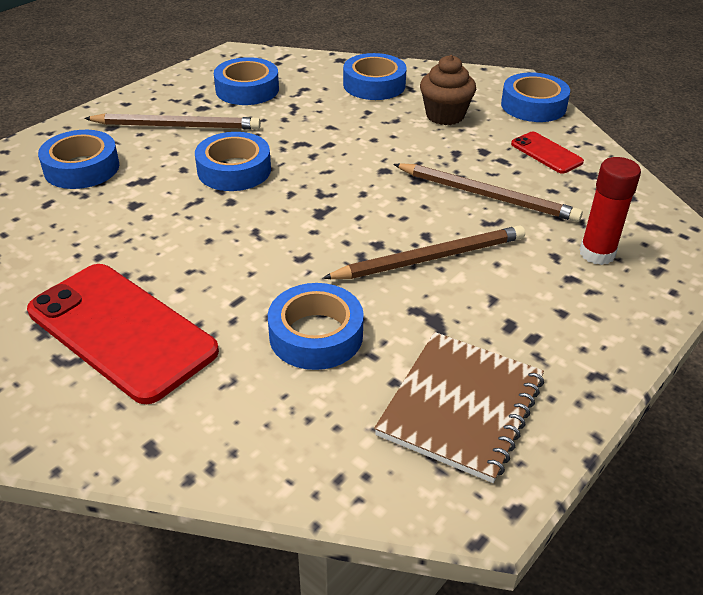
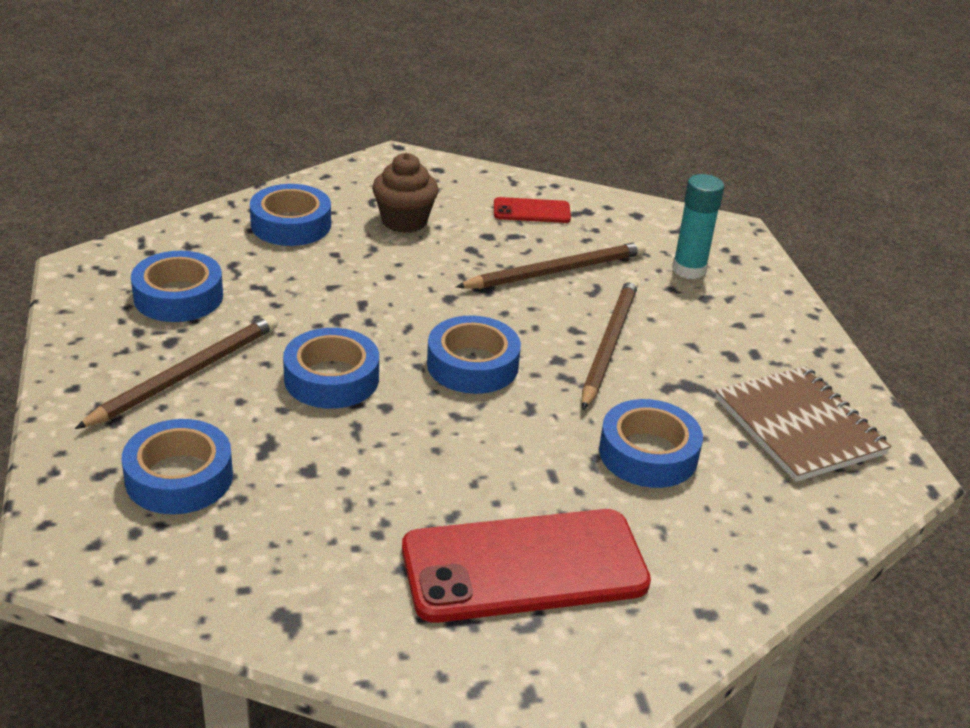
camera: 55 degrees left, 5 degrees down
blue tape [501,73,570,122] -> blue tape moved to [427,316,521,394]
red glue stick [580,157,641,265] -> turquoise glue stick [672,174,724,279]

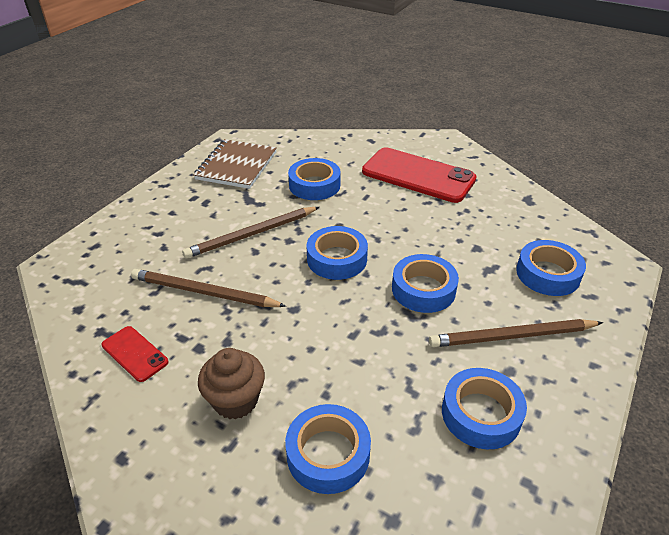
camera: 135 degrees left, 5 degrees up
turquoise glue stick [672,174,724,279] -> none

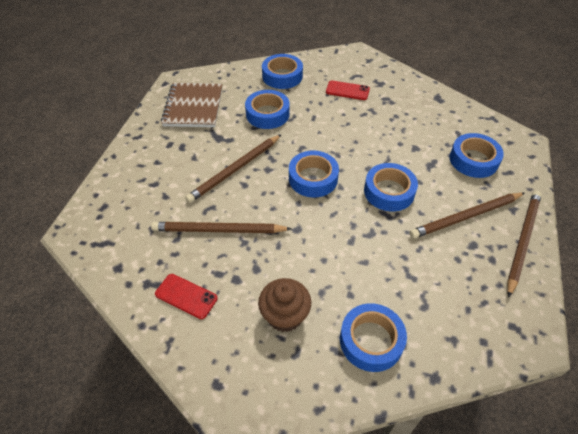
camera: 15 degrees left, 10 degrees up
red phone [362,147,477,203] -> red phone [326,80,370,100], size x0.47
blue tape [442,368,527,449] -> blue tape moved to [262,54,303,89]
none -> brown pencil [507,191,542,298]

